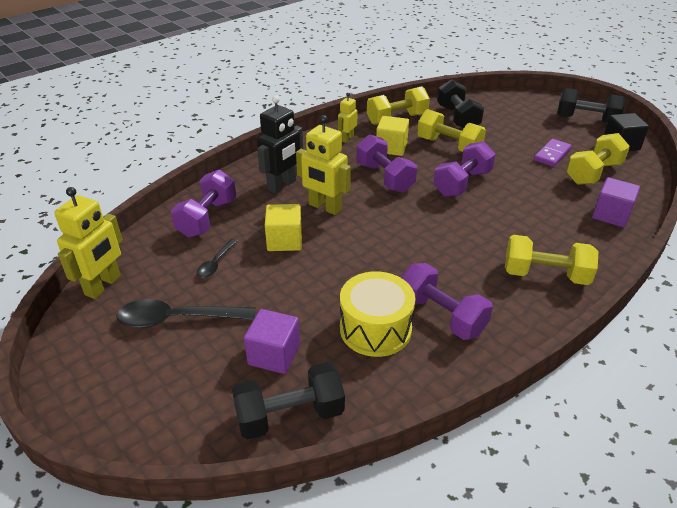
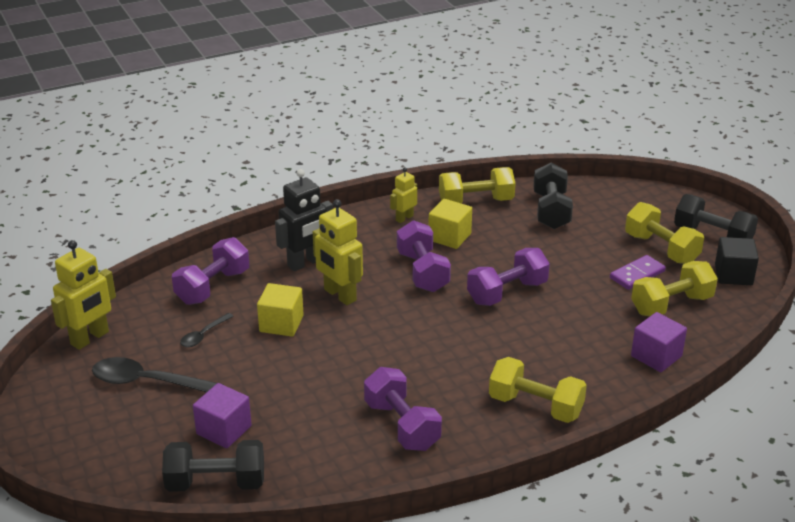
camera: 15 degrees right, 5 degrees down
yellow drum [340,271,415,357] -> none
yellow dumbbell [417,109,486,152] -> yellow dumbbell moved to [625,202,704,264]

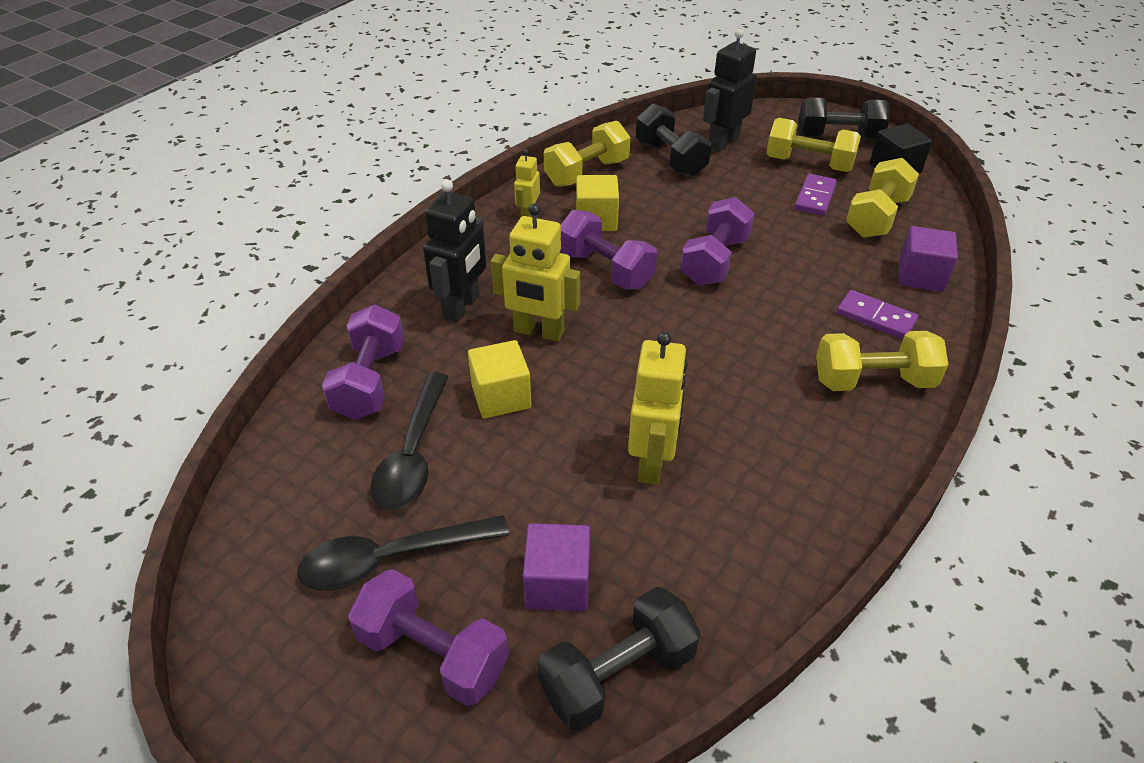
camera: 30 degrees left, 10 degrees up
yellow robot [51,240,116,350] -> yellow robot moved to [628,331,688,485]
black spoon [180,313,234,347] -> black spoon [371,372,448,510], size x1.87
purple dumbbell [364,367,442,451] -> purple dumbbell moved to [348,569,509,706]
none -> black robot [703,28,757,152]
none -> purple domino [837,290,918,339]

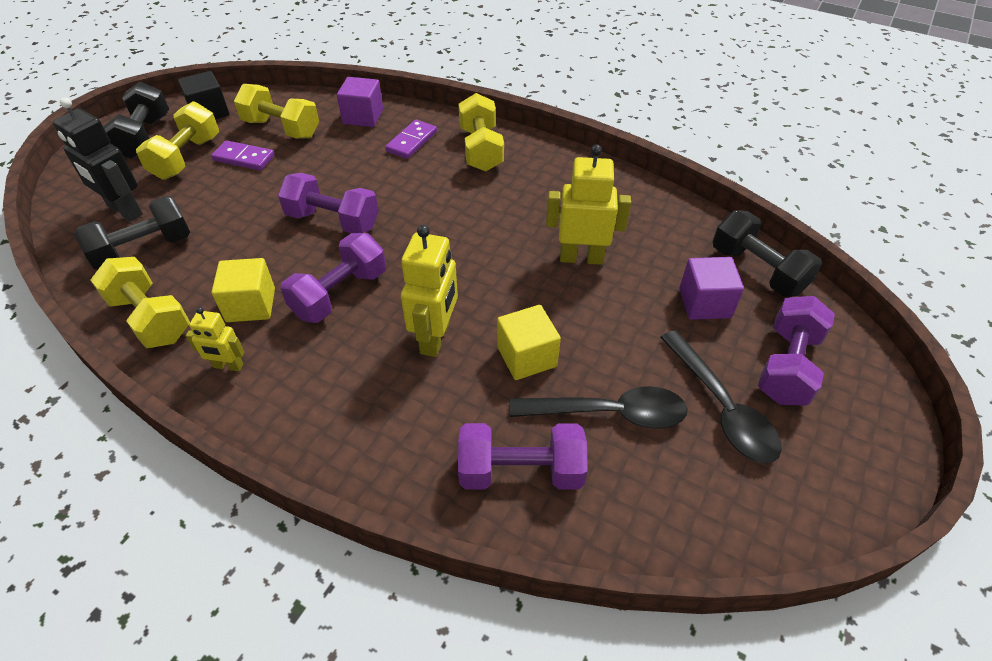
camera: 95 degrees left, 5 degrees up
black robot [423,180,486,322] -> none

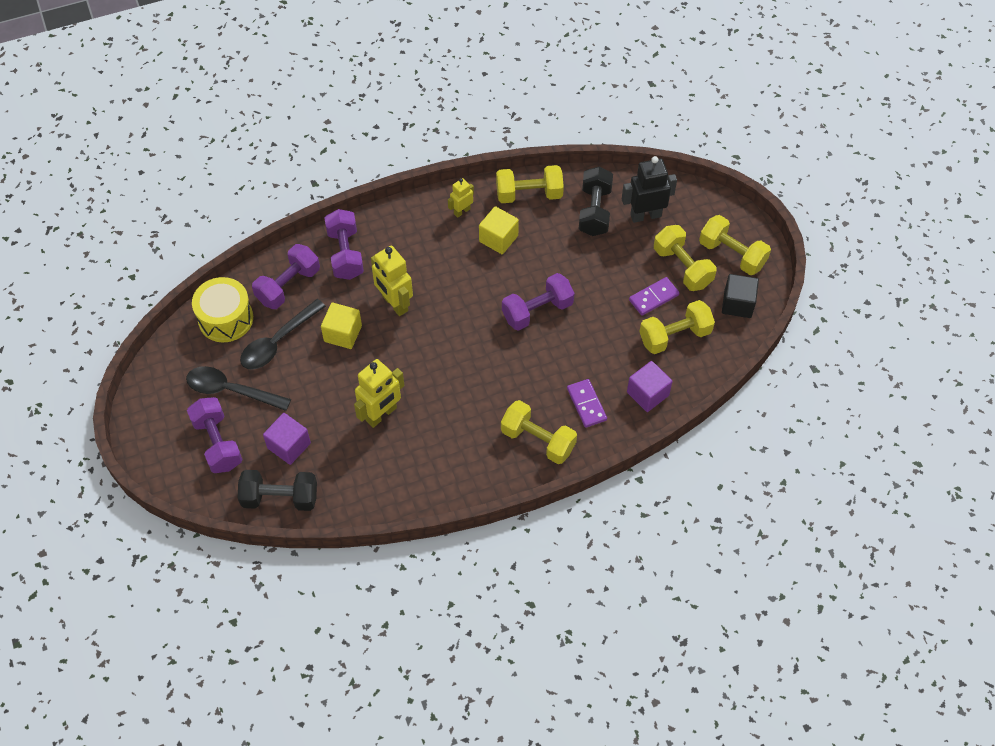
camera: 130 degrees right, 10 degrees up
black dumbbell [104,82,169,159] -> yellow dumbbell [699,215,771,275]
purple dumbbell [280,233,386,323] -> purple dumbbell moved to [324,209,364,280]
none -> yellow drum [192,277,253,342]

